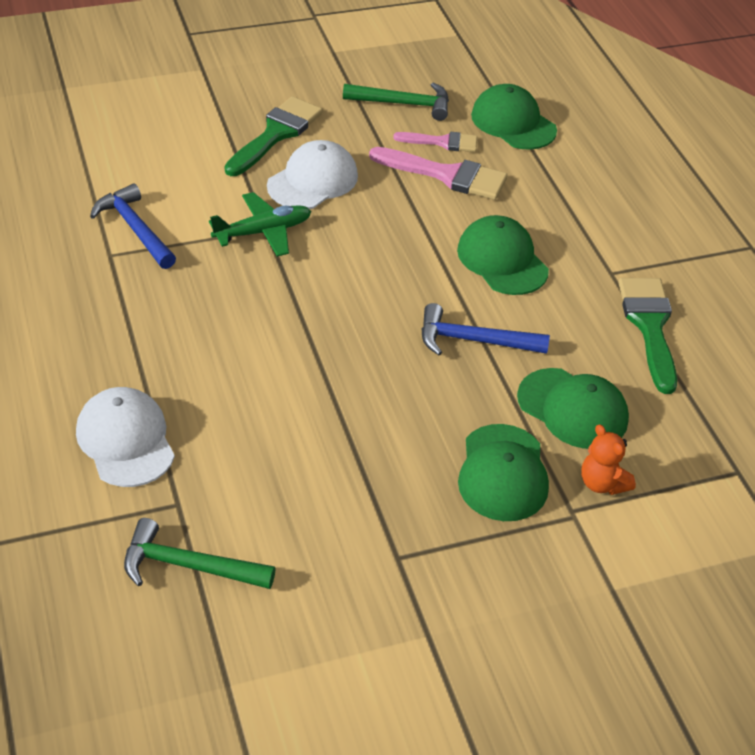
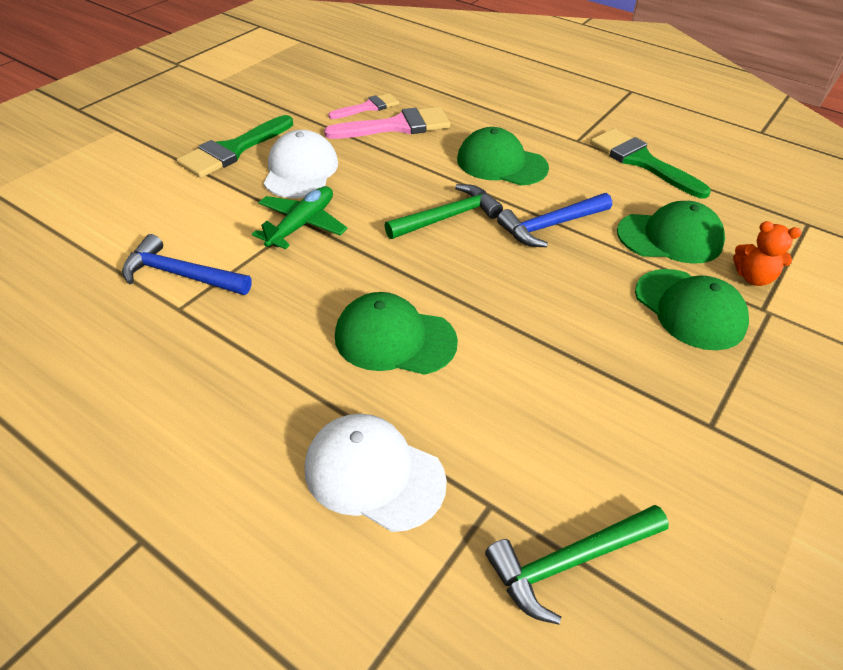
camera: 35 degrees left, 0 degrees up
green brush [224,96,323,176] -> green brush turned 135 degrees counterclockwise [177,115,293,178]
green hammer [343,82,449,121] -> green hammer moved to [384,184,503,239]
green cap [471,84,557,150] -> green cap moved to [335,292,458,375]

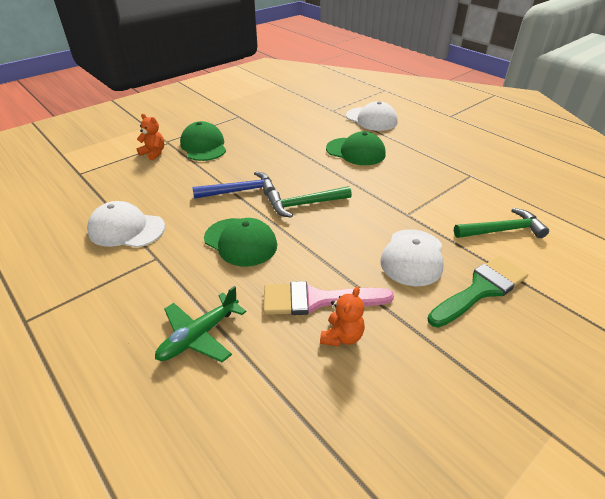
camera: 165 degrees left, 5 degrees down
blue hammer [122,234,252,295] -> none
green plane [252,186,348,249] -> green plane moved to [155,286,246,362]
pink brush [328,93,399,119] -> orange teddy bear [320,287,365,347]
green hammer [485,505,669,625] -> green hammer moved to [454,208,549,238]
green brush [590,128,711,199] -> white cap [87,201,165,248]
green cap [617,201,725,264] -> none

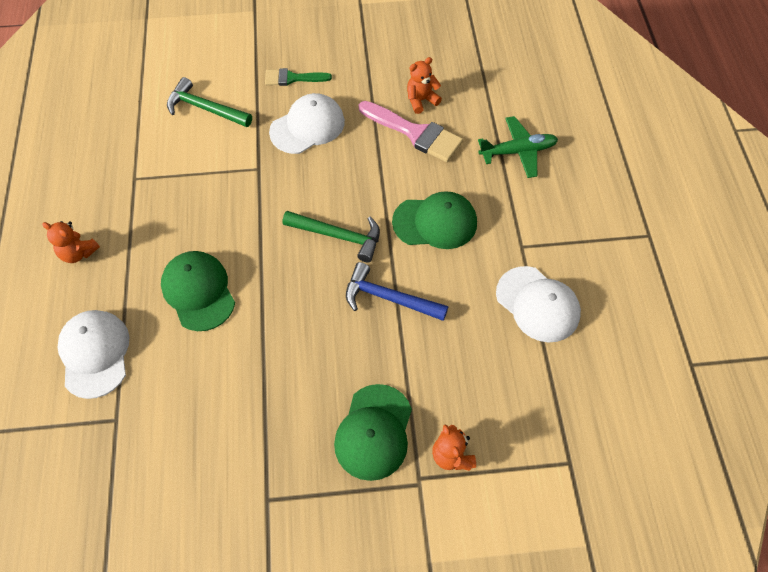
camera: 145 degrees left, 20 degrees up
green cap [204,218,277,266] -> green cap turned 105 degrees clockwise [392,191,477,249]
green brush [427,256,528,328] -> green brush [265,68,332,86], size x0.61
none -> orange teddy bear [42,221,100,263]

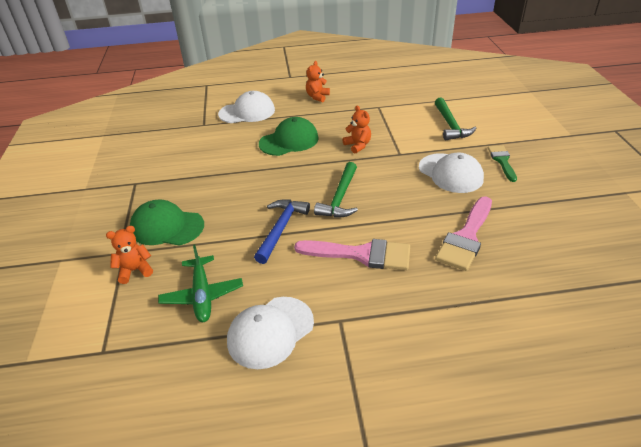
camera: 90 degrees right, 20 degrees down
green hammer [167,77,252,127] -> green hammer turned 150 degrees clockwise [435,98,476,140]
green cap [392,191,477,249] -> pink brush [294,239,410,270]
orange teddy bear [407,57,442,114] -> orange teddy bear moved to [342,106,371,153]
green plane [478,116,558,178] -> green plane moved to [158,244,243,322]

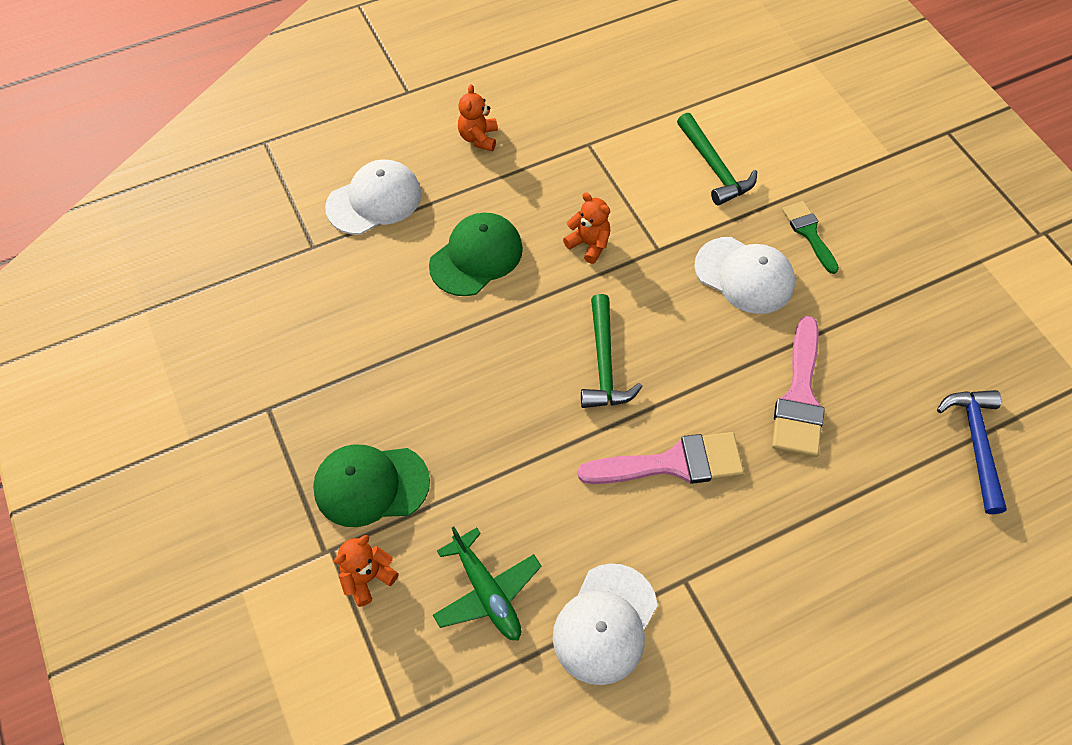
camera: 20 degrees left, 20 degrees up
blue hammer [254,199,310,264] -> blue hammer moved to [937,390,1007,514]

